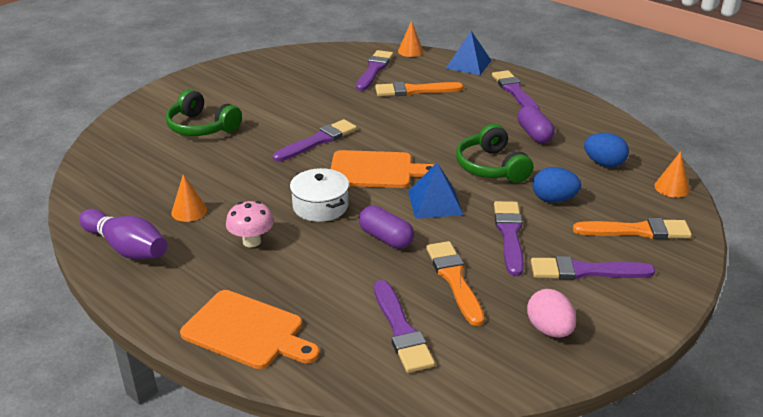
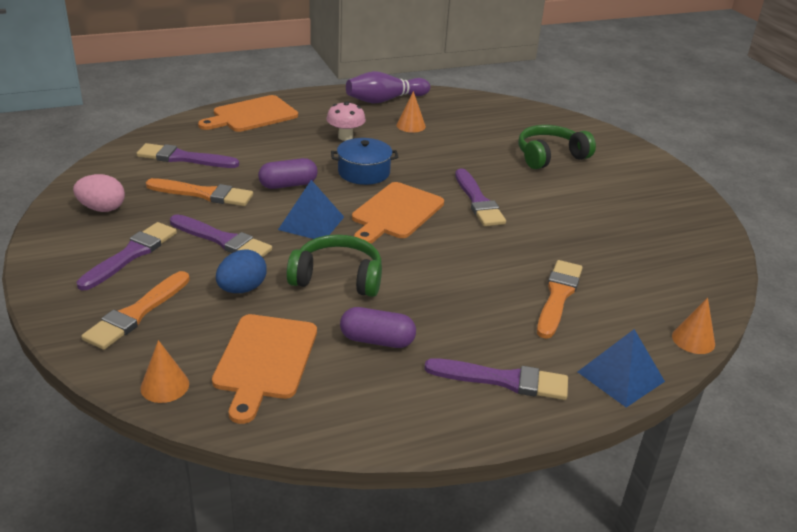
camera: 115 degrees right, 0 degrees up
white pot [290,168,349,222] -> blue pot [331,138,399,185]
purple brush [356,50,393,91] -> none
blue egg [584,133,629,167] -> orange cutting board [212,314,317,424]

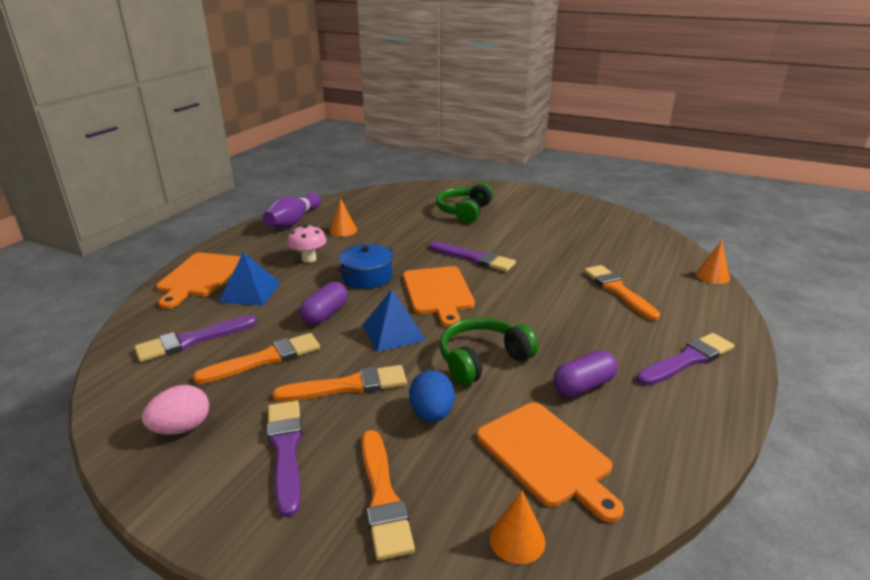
camera: 40 degrees left, 5 degrees down
purple brush [170,214,272,257] -> orange brush [273,365,407,402]
blue pyramid [578,329,665,407] -> blue pyramid moved to [219,252,280,306]

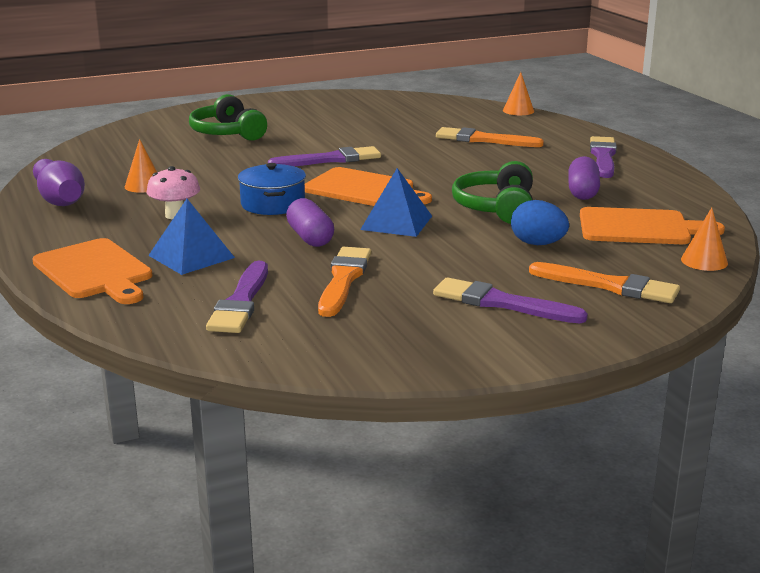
camera: 50 degrees left, 5 degrees down
pink egg [142,385,209,435] -> none
orange brush [273,365,407,402] -> none

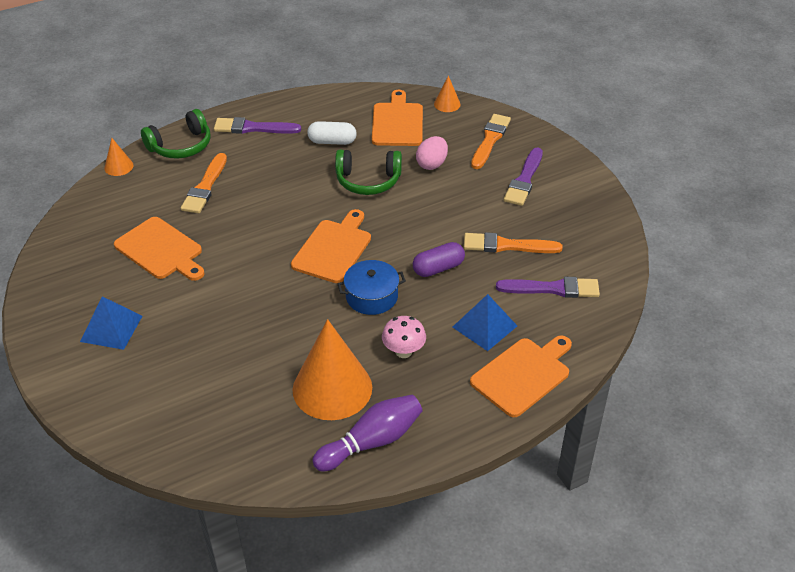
camera: 95 degrees left, 20 degrees up
orange cone [125,139,158,193] -> orange cone [292,319,372,420], size x2.24
green headphones [189,94,267,141] -> green headphones moved to [141,109,211,159]
purple brush [268,146,381,166] -> none
blue pyramid [360,168,432,237] -> blue pyramid moved to [80,296,142,350]
blue egg [511,200,569,245] -> pink egg [416,136,448,170]
purple capsule [568,156,600,200] -> white capsule [307,121,357,145]
none -> orange cutting board [114,217,205,281]

